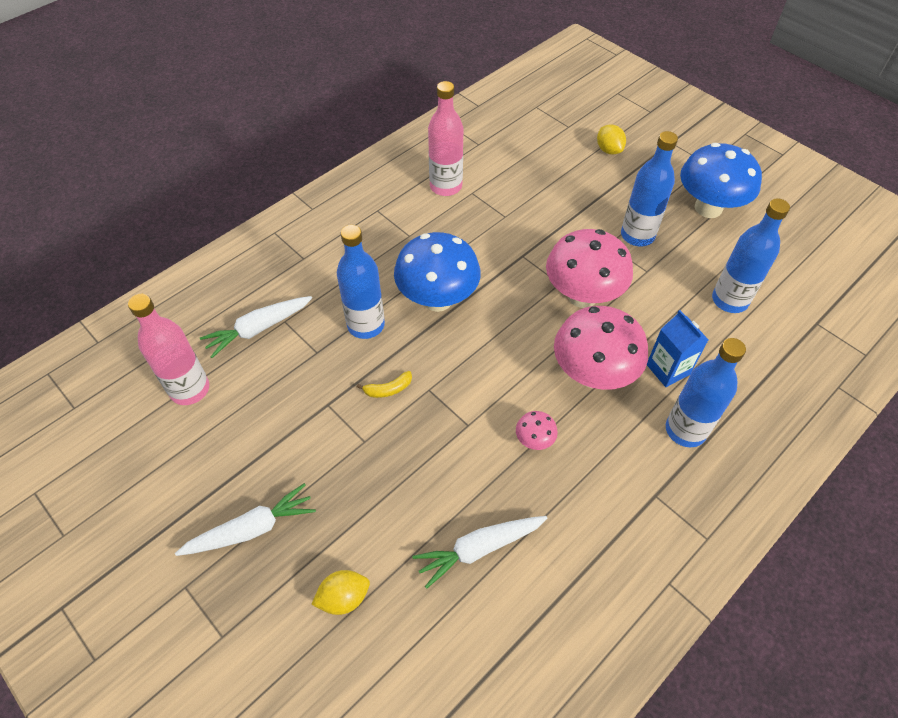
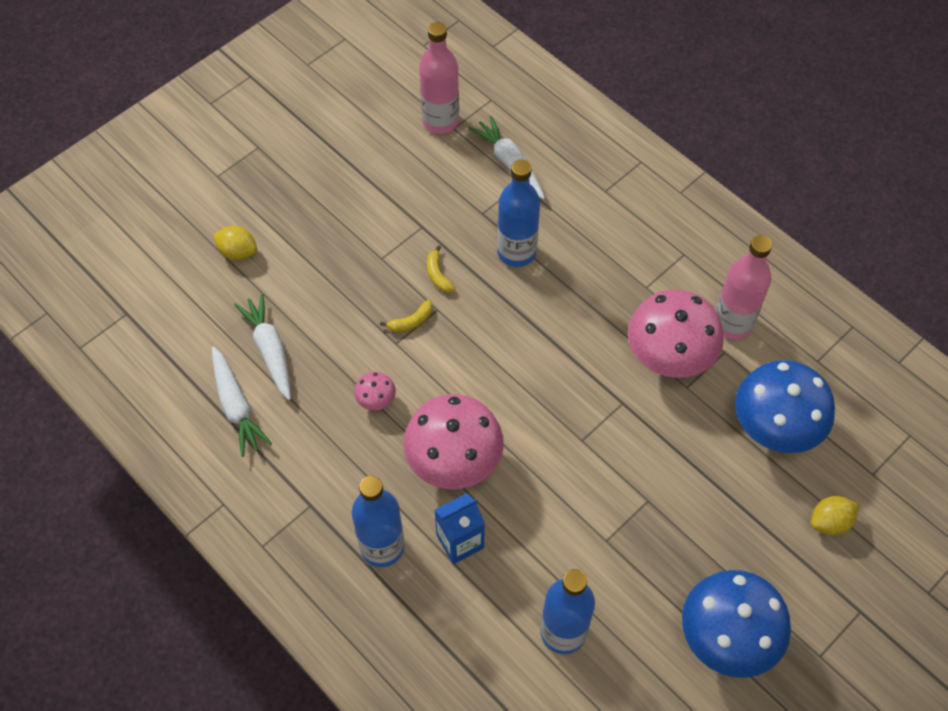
camera: 90 degrees right, 5 degrees up
white carrot [175,483,316,556] -> white carrot moved to [212,346,272,457]
yellow lemon [311,570,370,615] -> yellow lemon turned 45 degrees counterclockwise [213,226,257,260]
blue mushroom [394,232,481,312] -> blue mushroom moved to [735,360,835,453]
pink mushroom [546,229,633,308] -> pink mushroom moved to [628,290,724,378]
blue bottle [621,131,678,246] -> none
none -> yellow banana [380,300,433,332]

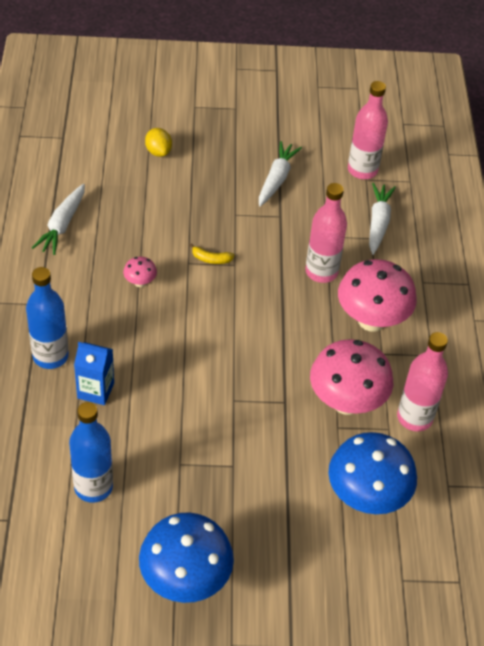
camera: 40 degrees right, 10 degrees down
white carrot [234,293,291,400] -> white carrot moved to [259,141,302,206]
pink mushroom [403,394,504,489] -> pink mushroom moved to [338,259,417,332]
yellow banana [427,245,455,293] -> none
blue bottle [497,160,540,267] -> pink bottle [305,183,347,283]
yellow lemon [811,496,859,536] -> none

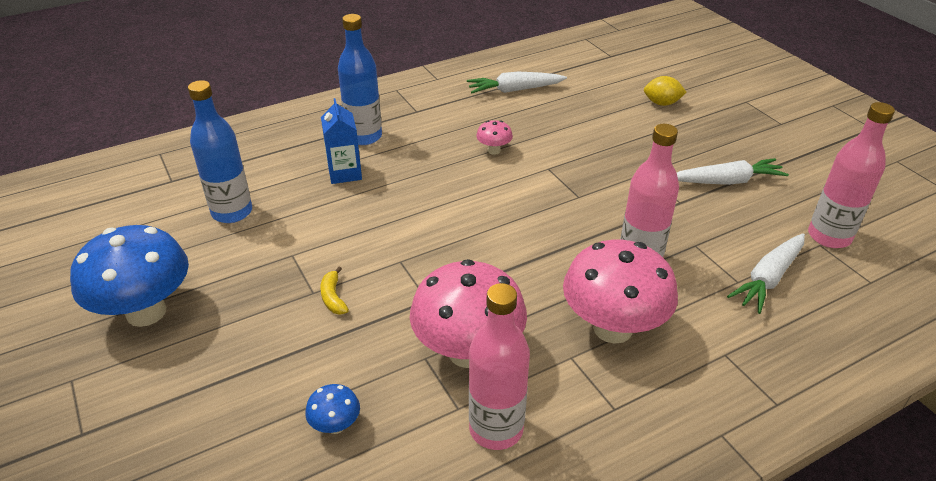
camera: 65 degrees right, 10 degrees down
yellow lemon [145,128,172,157] -> yellow lemon turned 60 degrees clockwise [644,76,687,106]
yellow banana [190,243,234,264] -> yellow banana moved to [320,267,349,315]
blue mushroom [328,432,417,514] -> blue mushroom [305,384,360,434], size x0.43
white carrot [369,183,396,255] -> white carrot turned 150 degrees clockwise [727,233,805,314]

